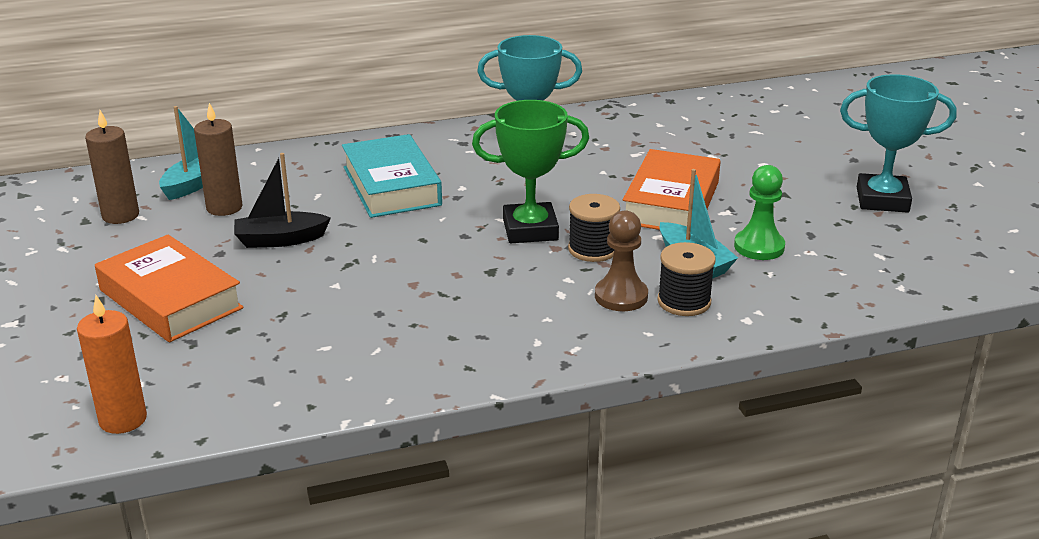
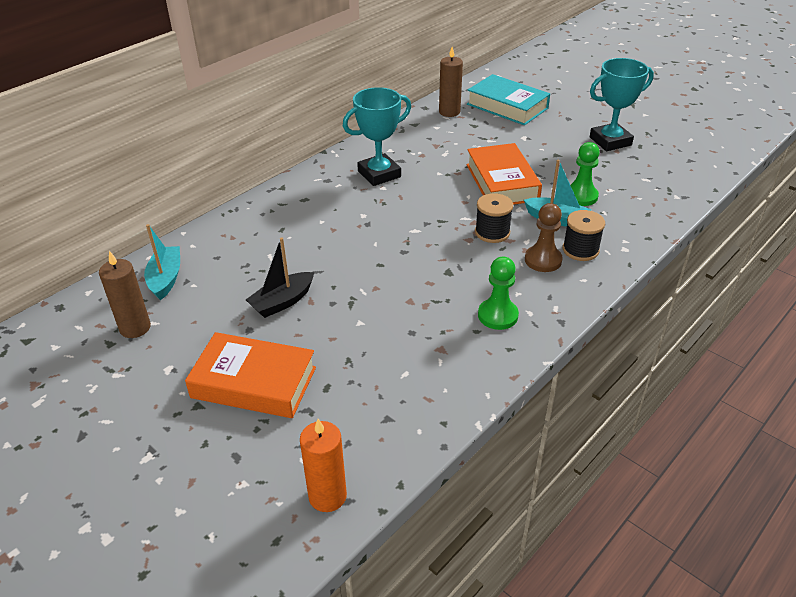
camera: 30 degrees left, 10 degrees up
brown candle [194,103,243,216] -> brown candle moved to [439,47,463,117]
turquoise book [342,134,442,218] -> turquoise book moved to [467,74,550,125]
green trophy [472,100,589,243] -> none
none -> green pawn [478,257,519,330]

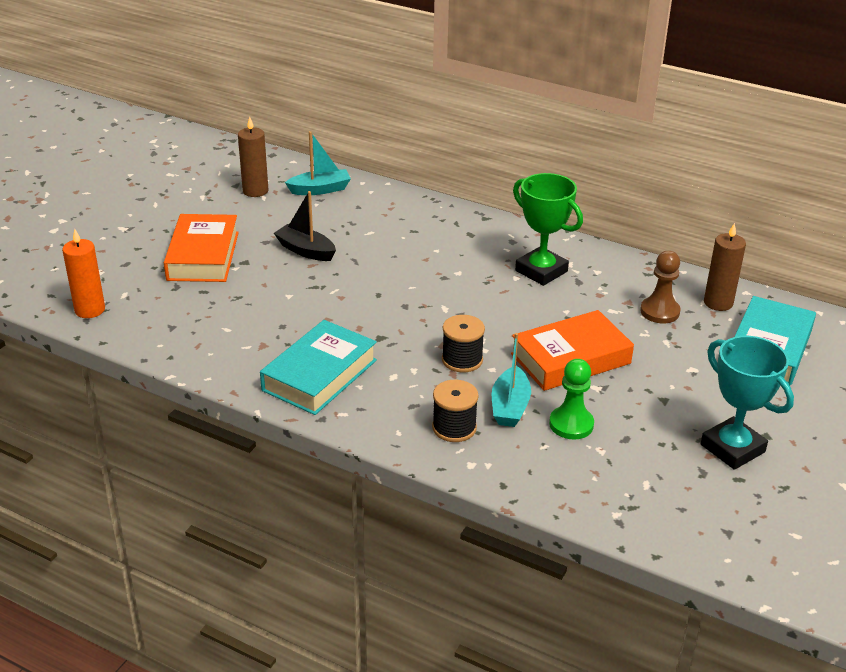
camera: 75 degrees right, 5 degrees down
turquoise trophy [343,87,411,186] -> green trophy [513,173,583,286]
green pawn [478,257,519,330] -> turquoise book [260,320,377,415]
brown pawn [525,203,563,272] -> brown pawn moved to [640,251,681,323]

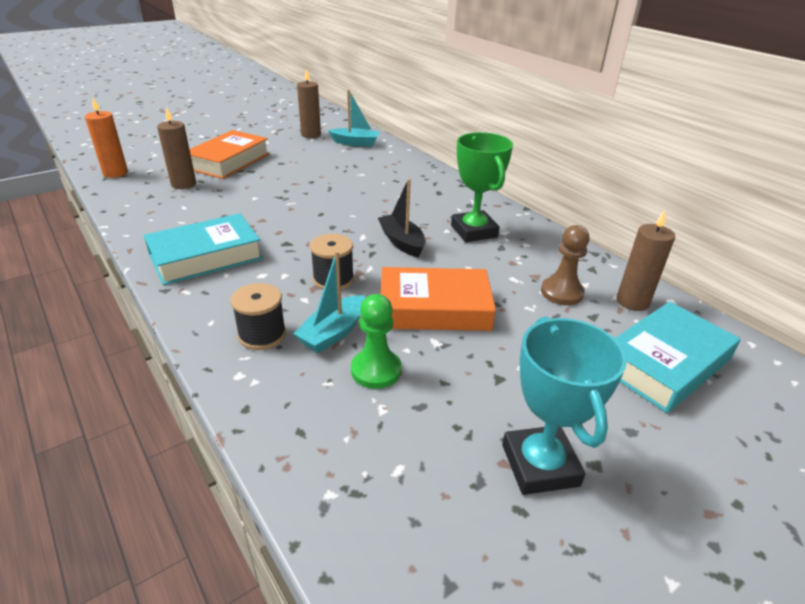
camera: 25 degrees right, 0 degrees up
black boat [274,191,336,261] -> black boat moved to [378,179,426,258]
none -> brown candle [157,107,196,189]

